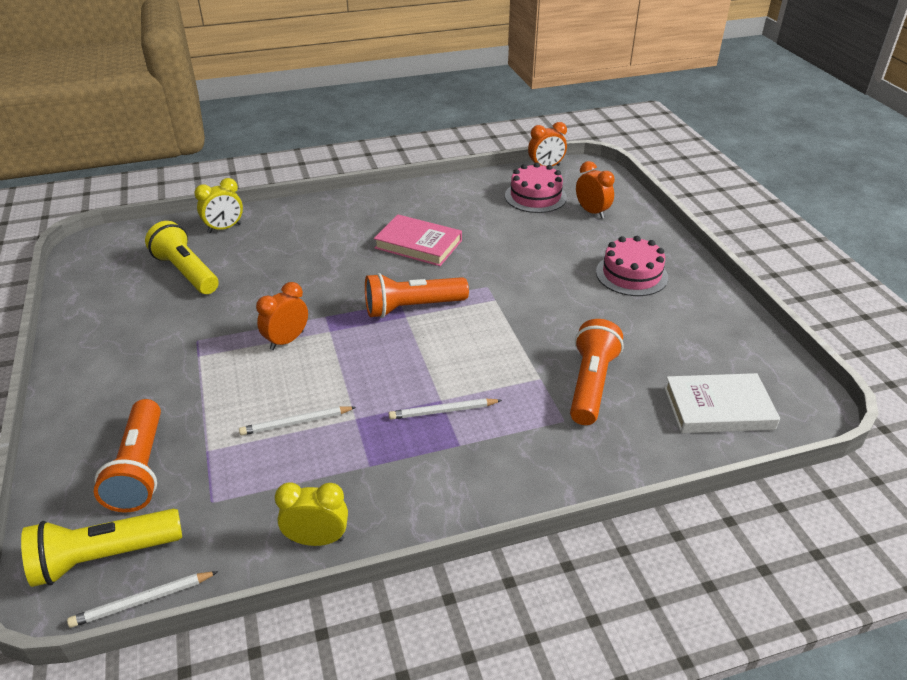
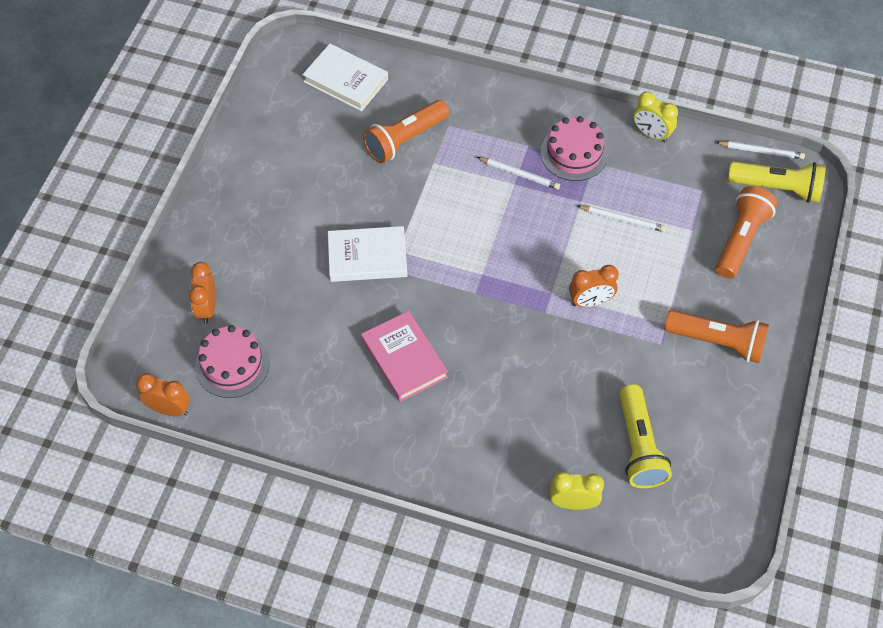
camera: 145 degrees left, 20 degrees up
orange flashlight [365,273,469,318] -> orange flashlight moved to [664,310,769,363]
pink cake [596,236,668,296] -> pink cake moved to [541,116,608,181]
none -> white book [328,226,407,282]

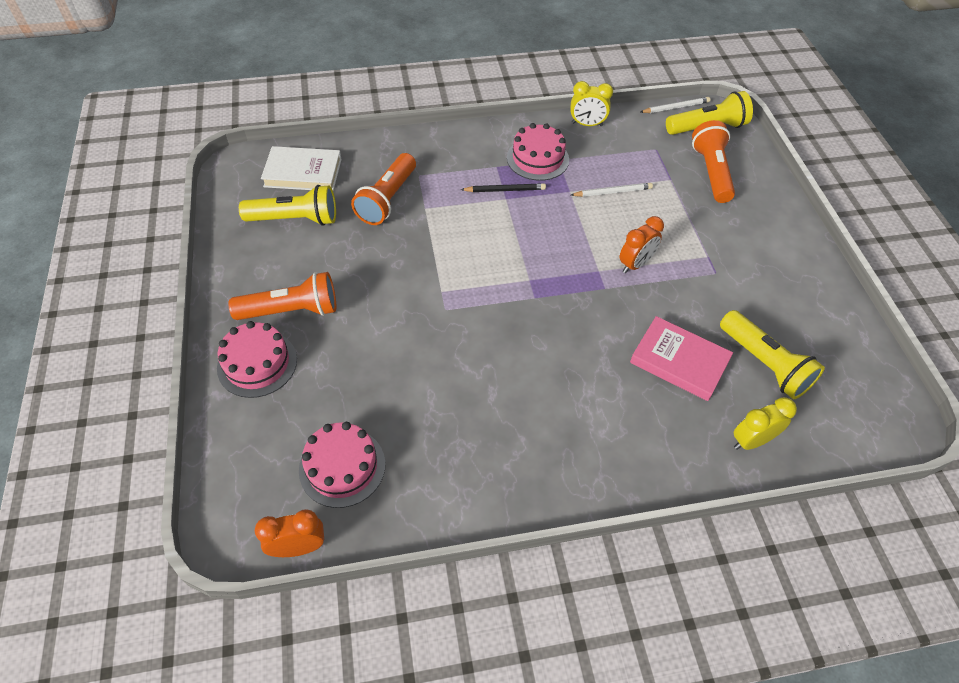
camera: 30 degrees left, 5 degrees down
orange clock [189,262,216,324] -> none
white book [328,226,407,282] -> none
pink book [361,311,448,402] -> pink book moved to [630,316,733,401]
white pencil [477,157,560,190] -> black pencil [461,183,546,192]
orange flashlight [664,310,769,363] -> orange flashlight moved to [228,272,336,320]
none -> pink cake [217,321,297,398]
none -> yellow flashlight [239,185,336,226]

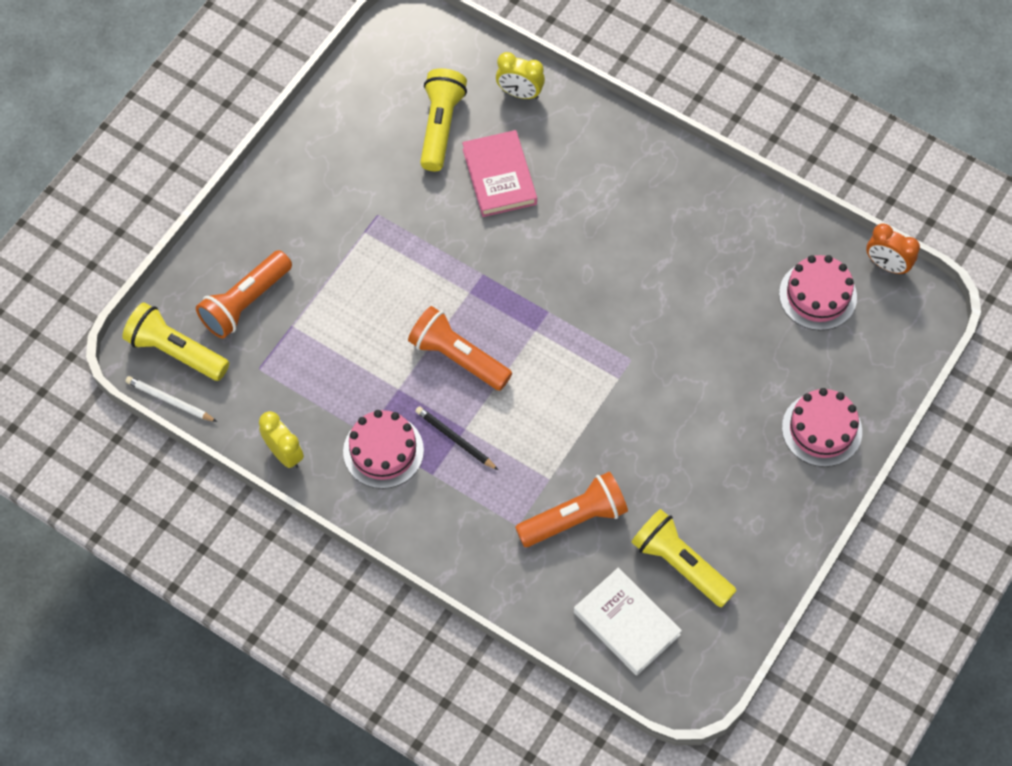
camera: 135 degrees left, 10 degrees up
orange flashlight [228,272,336,320] -> orange flashlight moved to [408,306,512,391]
white pencil [571,183,653,197] -> none
orange clock [620,216,664,273] -> none

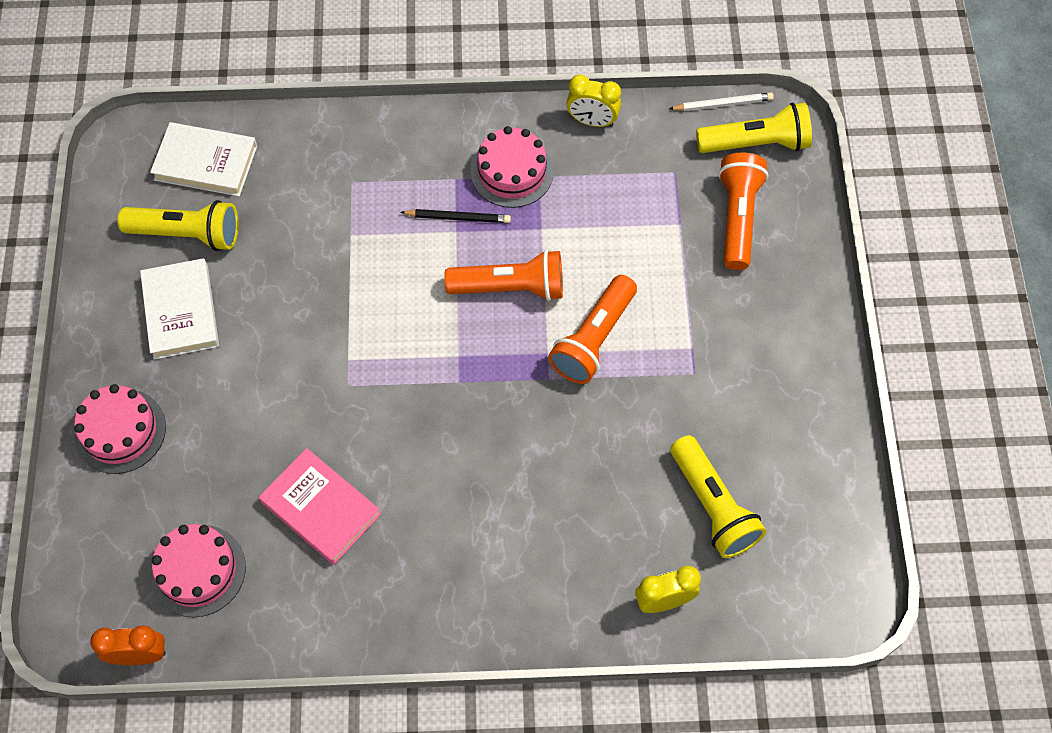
camera: 145 degrees right, 0 degrees up
pink book [462,130,537,217] -> pink book moved to [259,448,381,565]
orange flashlight [515,471,628,547] -> orange flashlight moved to [548,275,637,384]
none -> white book [140,258,219,360]

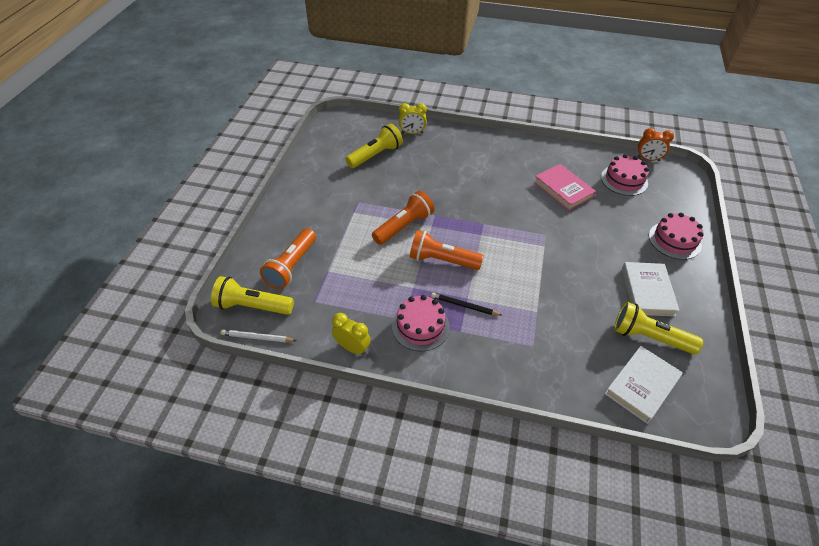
camera: 165 degrees left, 15 degrees down
white book [150,122,257,196] -> white book turned 75 degrees counterclockwise [605,346,683,424]
yellow flashlight [670,435,766,558] -> yellow flashlight turned 60 degrees clockwise [345,124,403,168]

